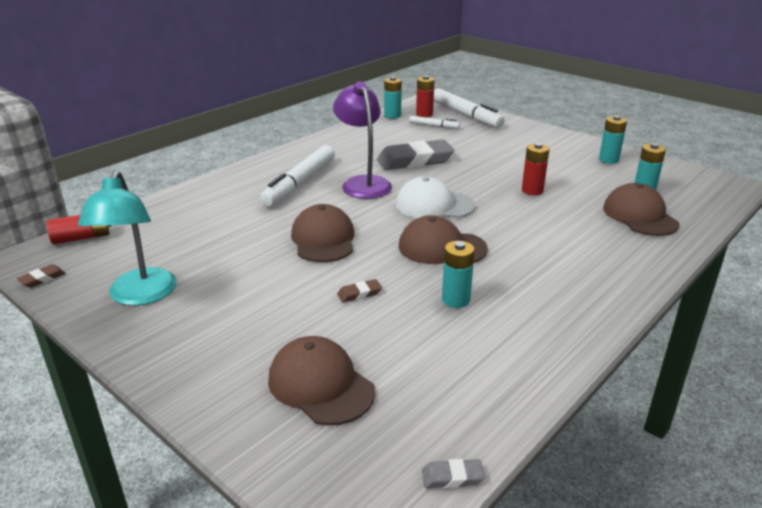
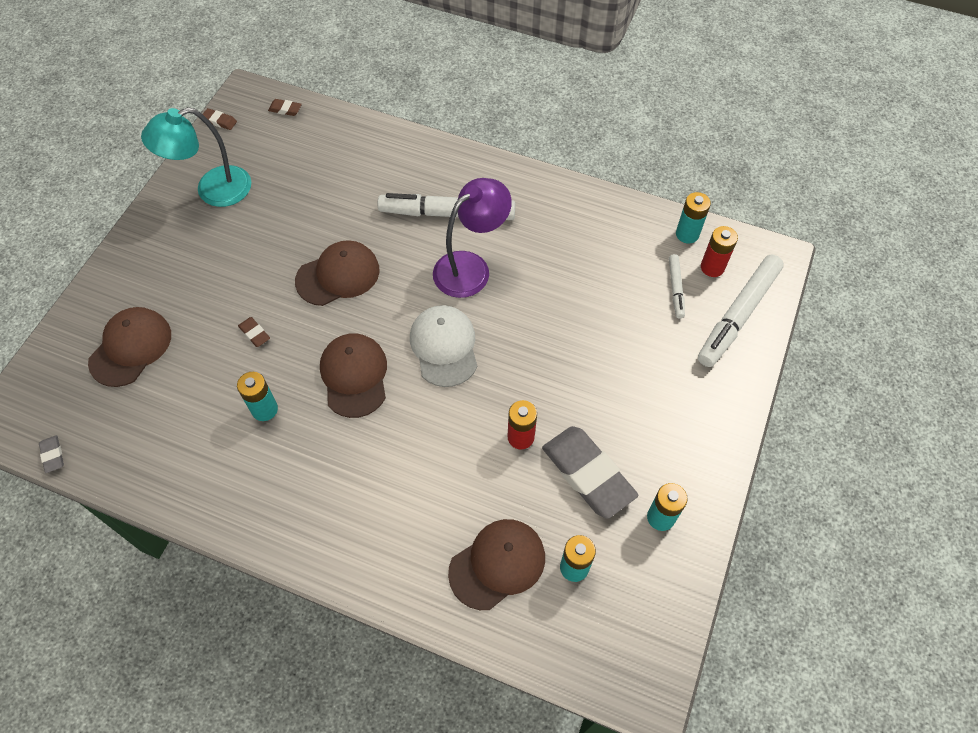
camera: 70 degrees right, 30 degrees up
red battery [47,215,112,244] -> brown eraser [268,99,302,116]
grey eraser [377,140,454,170] -> grey eraser moved to [542,426,638,519]

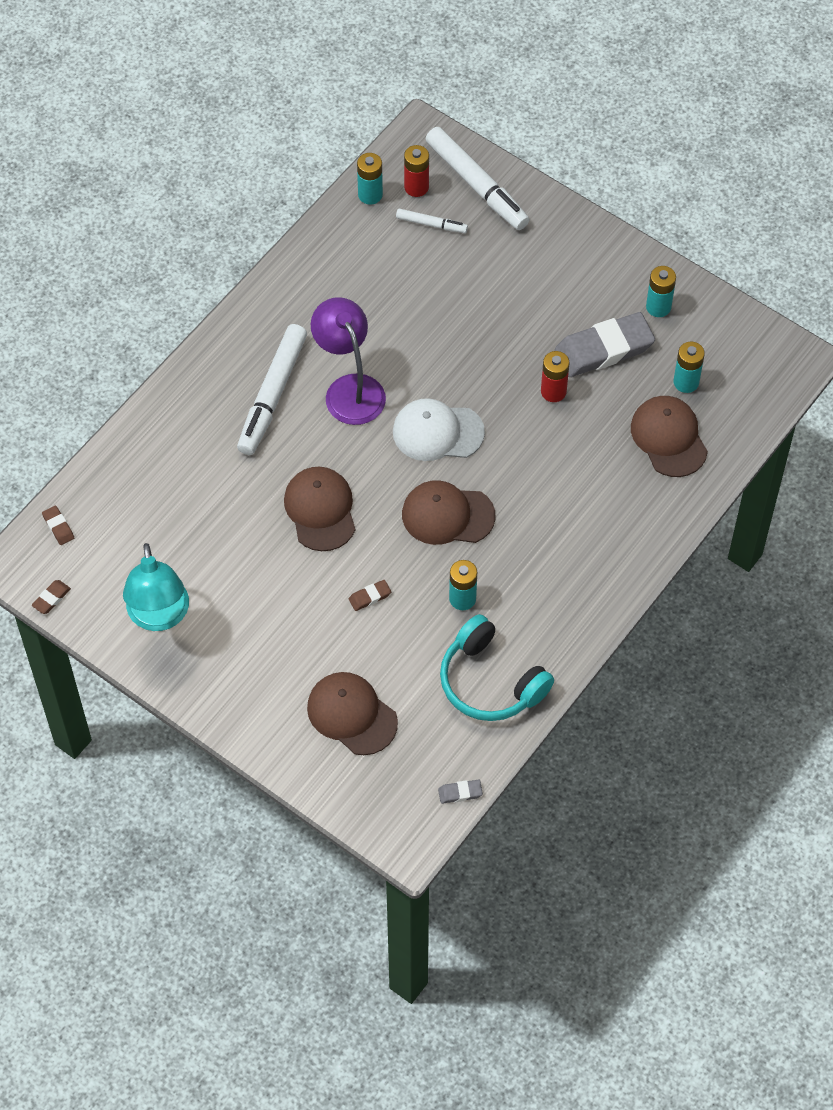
camera: 75 degrees left, 0 degrees up
brown eraser [268,99,302,116] -> brown eraser turned 60 degrees counterclockwise [42,505,74,545]
none -> turquoise headphones [440,614,554,721]

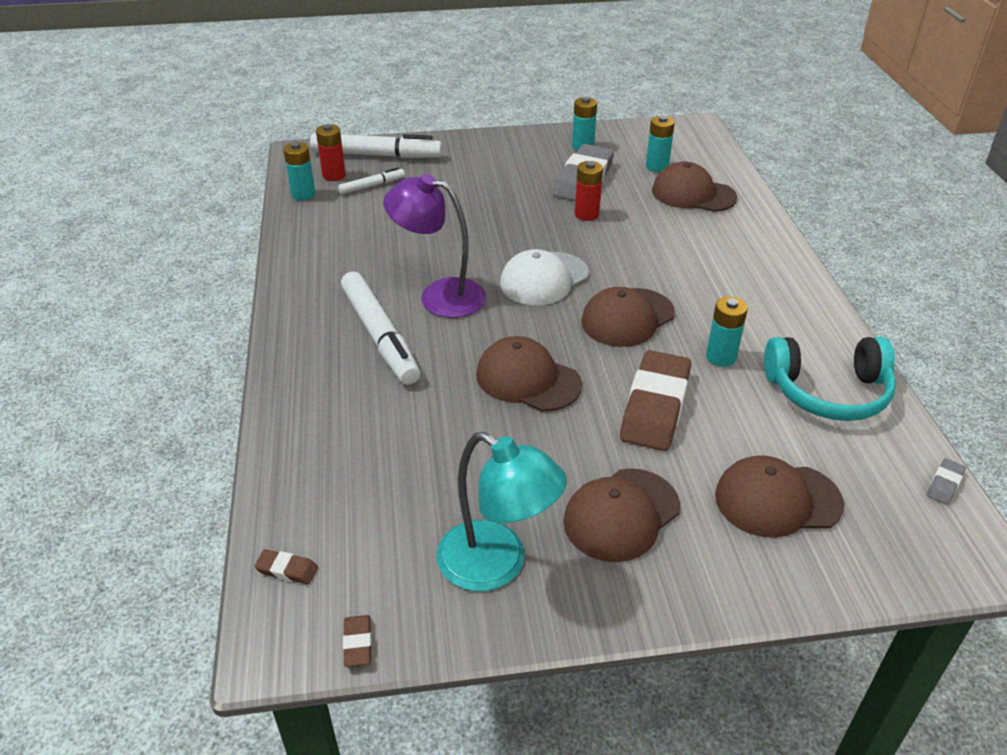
camera: 45 degrees left, 20 degrees down
brown eraser [349,580,391,611] -> brown eraser [620,350,691,451], size x2.44
none -> brown cap [563,468,680,562]

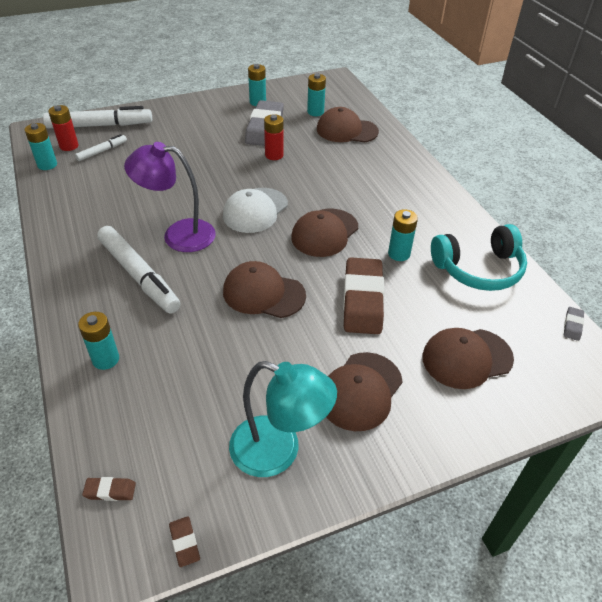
camera: 15 degrees left, 5 degrees up
none -> turquoise battery [78,312,119,370]

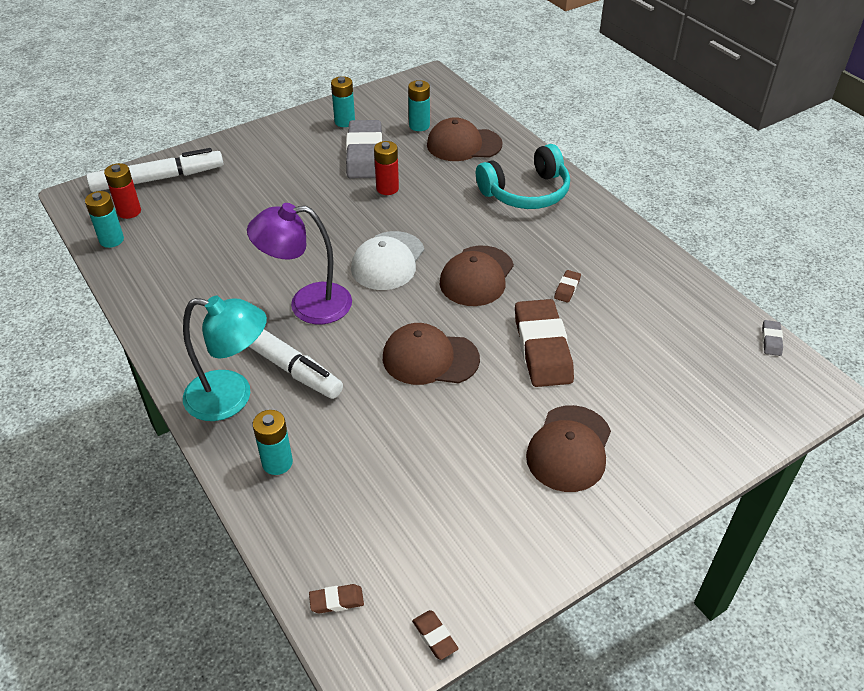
camera: 10 degrees left, 0 degrees up
white marker [75,134,127,161] -> none
turquoise lamp [229,361,337,477] -> turquoise lamp moved to [183,296,267,421]
turquoise battery [388,209,418,261] -> brown eraser [554,270,581,303]
brown cap [422,328,514,389] -> none
turquoise headphones [431,224,527,291] -> turquoise headphones moved to [476,144,570,209]

